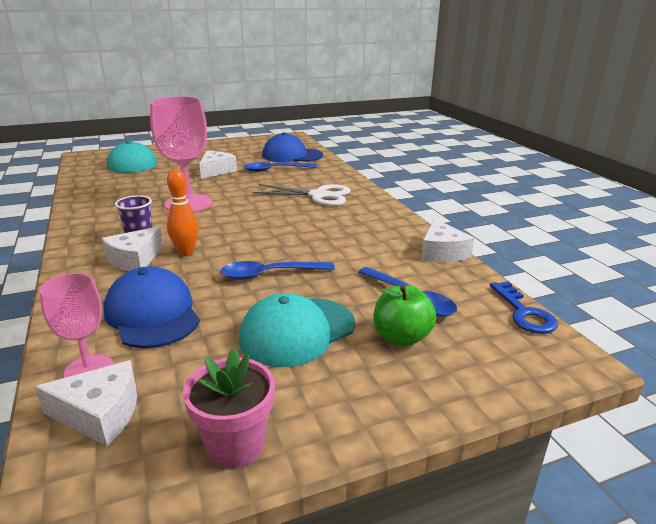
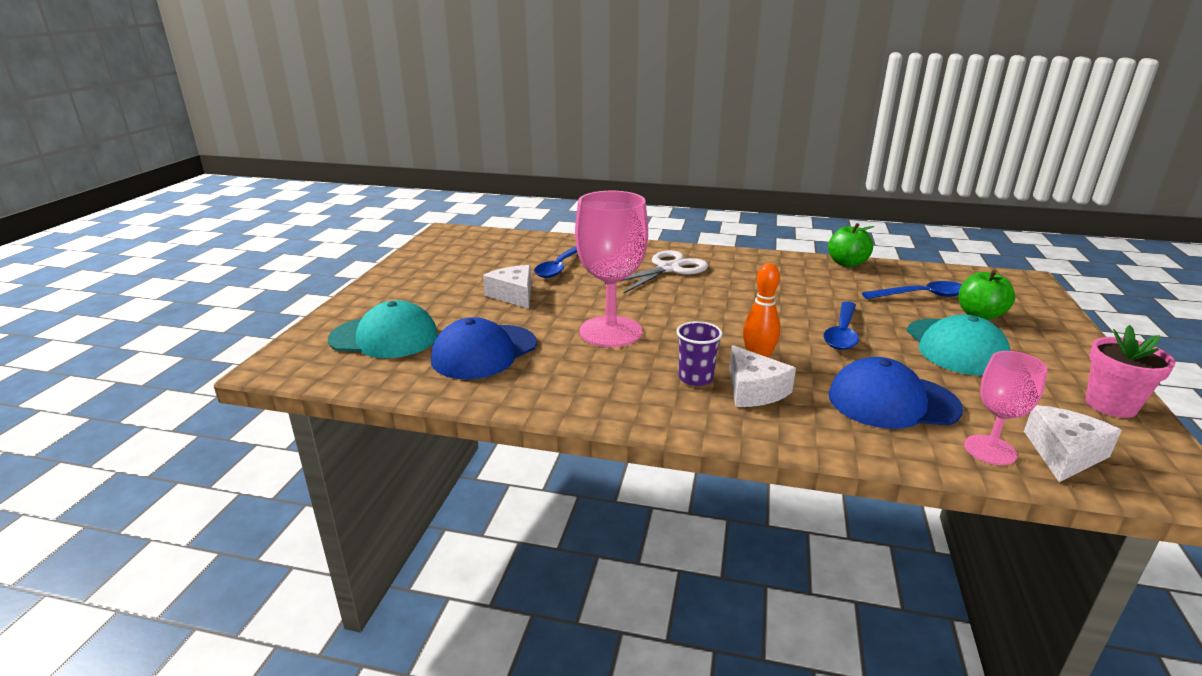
camera: 55 degrees left, 0 degrees up
blue cap [262,132,323,162] -> blue cap moved to [431,317,537,379]
white cheese [421,218,474,262] -> green apple [828,223,874,267]
blue key [490,281,558,334] -> none

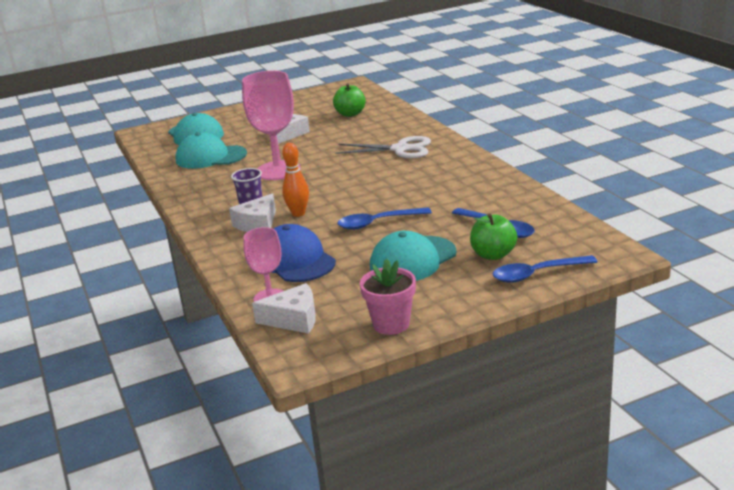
camera: 55 degrees right, 0 degrees up
blue cap [431,317,537,379] -> turquoise cap [175,132,247,169]
blue spoon [534,246,577,278] -> blue spoon moved to [493,255,597,283]
green apple [828,223,874,267] -> green apple moved to [333,83,366,117]

